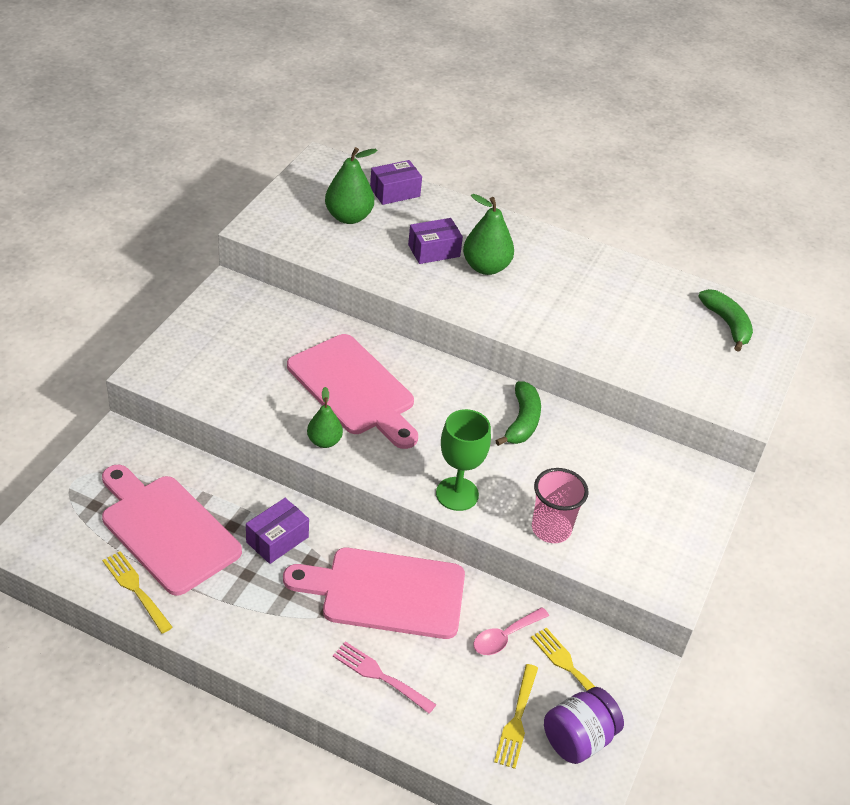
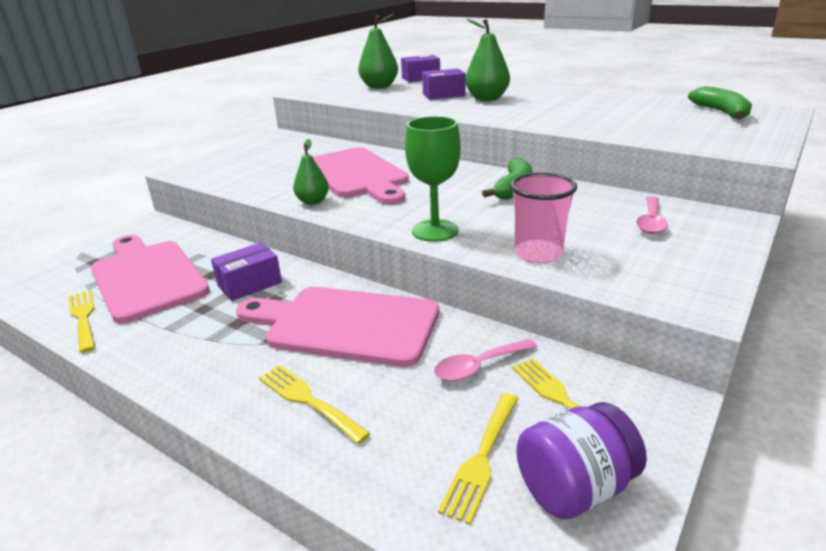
camera: 15 degrees right, 15 degrees down
pink fork [333,641,437,714] -> yellow fork [259,365,371,444]
none -> pink spoon [636,197,668,234]

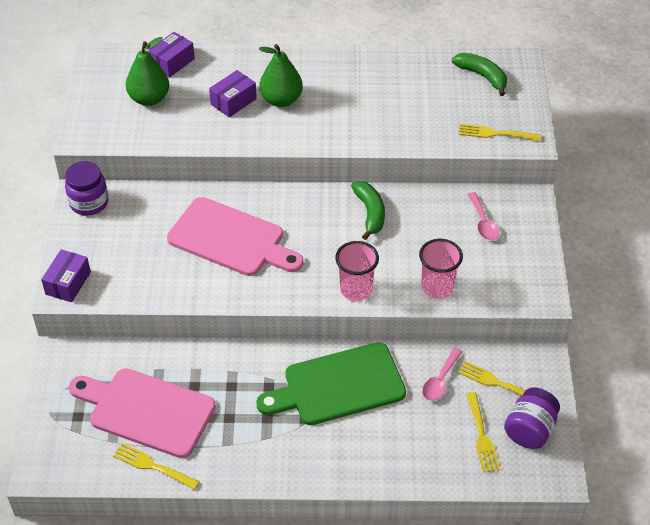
camera: 35 degrees left, 20 degrees up
purple box [211,243,282,301] -> purple box moved to [41,249,91,302]
pink cutting board [236,287,439,367] -> green cutting board [256,342,406,425]
yellow fork [259,365,371,444] -> yellow fork moved to [459,124,541,141]
green pear [293,139,329,205] -> none
green goblet [405,116,461,242] -> pink cup [335,241,379,301]
none -> purple jar [65,161,108,216]

